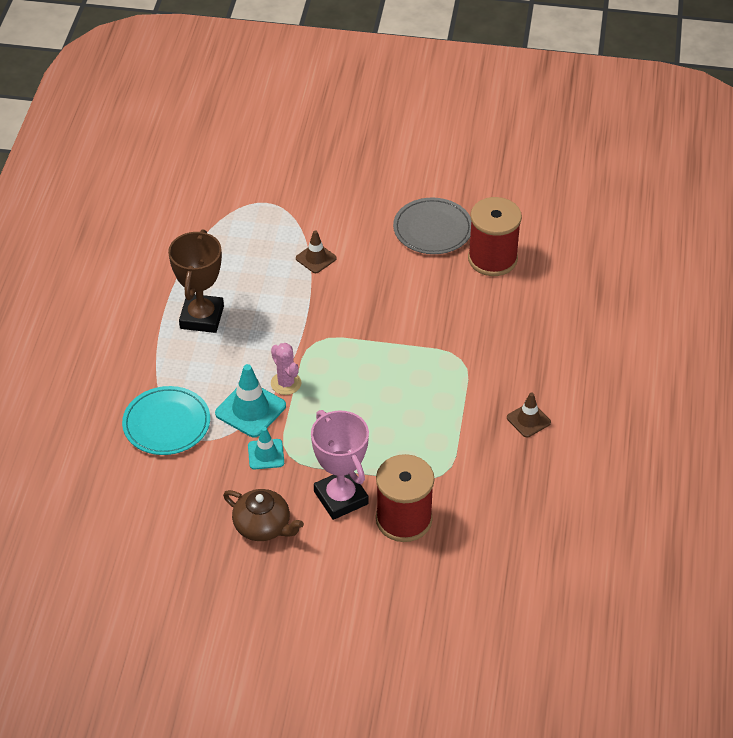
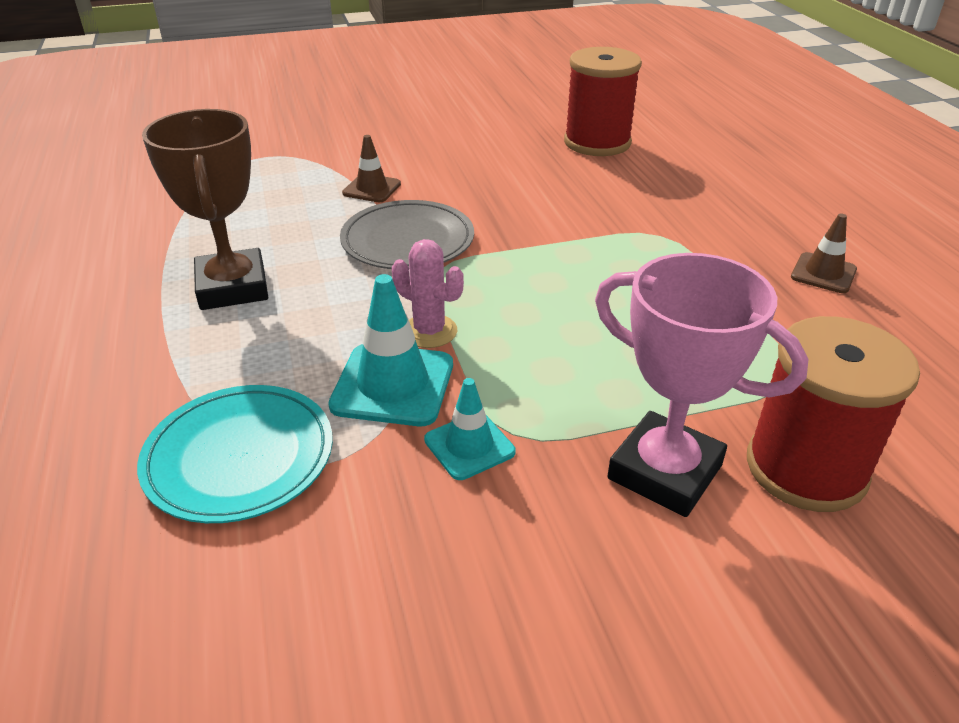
camera: 25 degrees left, 10 degrees down
brown teapot [223,489,304,541] -> none
grey plate [393,198,471,254] -> grey plate moved to [340,200,474,269]

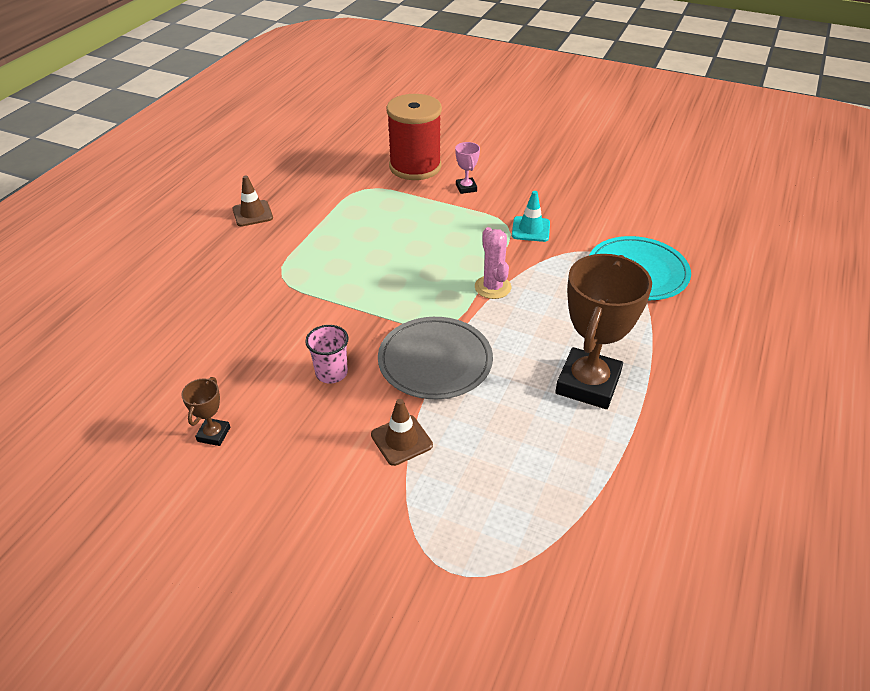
camera: 140 degrees left, 5 degrees up
turquoise traffic cone [328,274,453,426] -> none
red spool [564,47,642,156] -> none
pink trophy [595,253,809,517] -> pink trophy [455,142,480,194], size x0.44
none -> brown trophy [181,377,230,446]
none -> pink cup [305,325,349,383]

